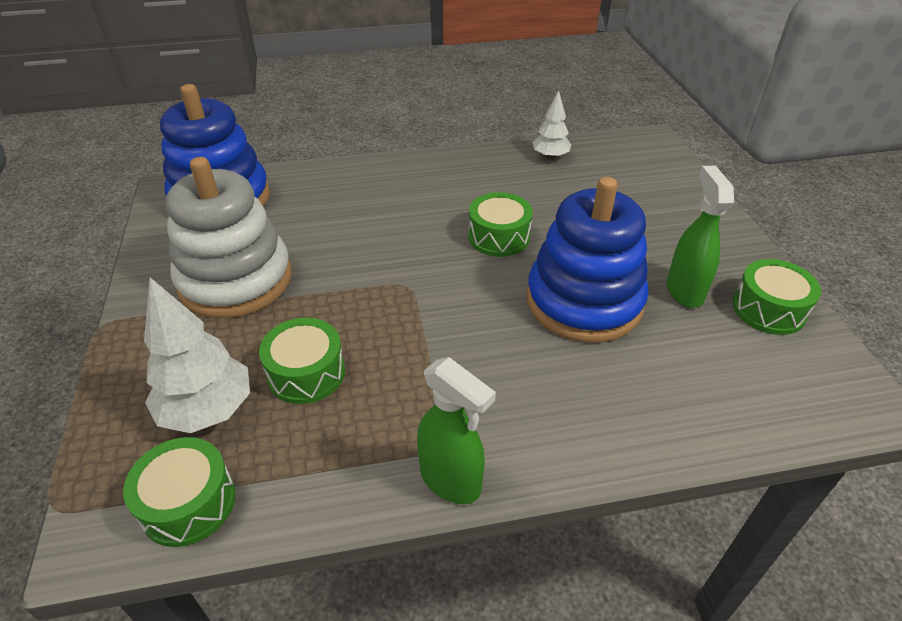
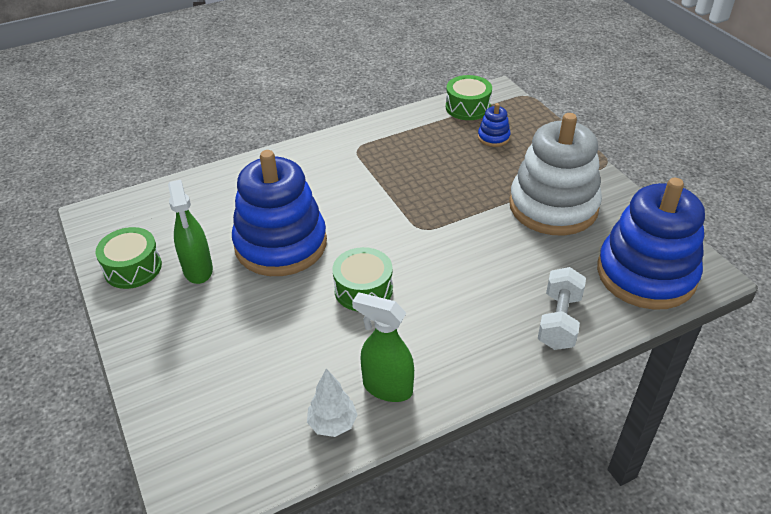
camera: 165 degrees right, 0 degrees up
white tree [144,277,250,433] -> blue stacking toy [478,103,511,147]
green drum [259,318,345,404] -> none
green spray bottle [417,357,496,504] -> green spray bottle moved to [352,292,414,402]
none -> white dumbbell [538,267,586,350]

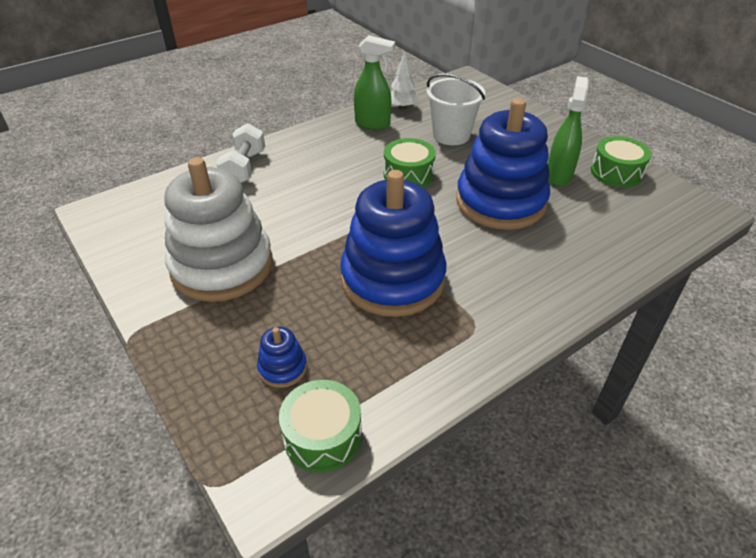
camera: 170 degrees right, 0 degrees up
green spray bottle [168,180,213,284] -> green spray bottle turned 45 degrees clockwise [548,76,589,186]
blue stacking toy [597,178,705,310] -> blue stacking toy moved to [340,170,446,317]
none -> white bucket [426,74,485,145]

